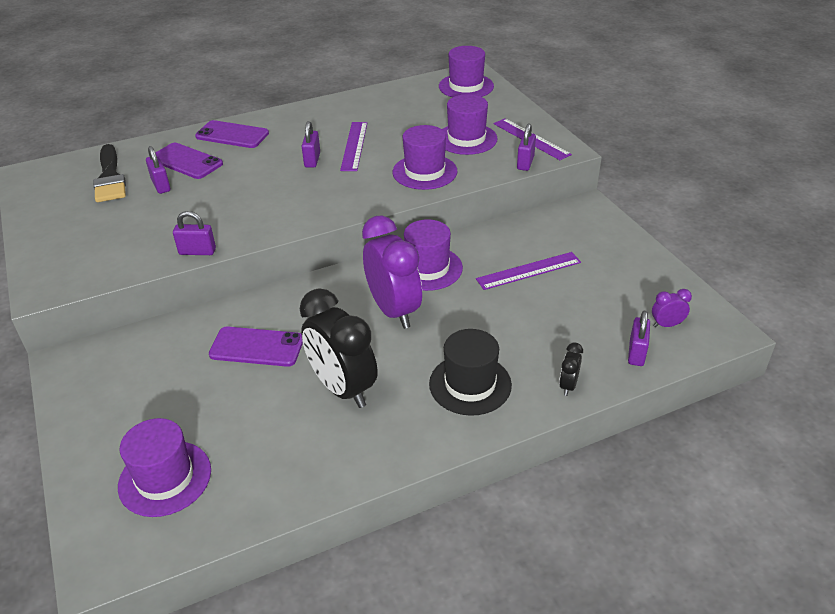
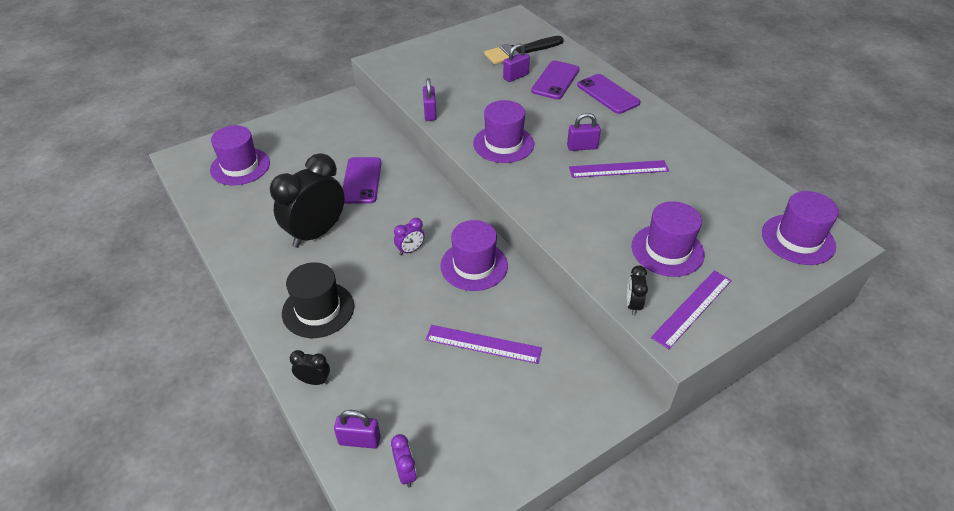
camera: 80 degrees right, 5 degrees up
purple phone [195,120,269,148] -> purple phone turned 45 degrees counterclockwise [577,74,641,114]
purple clock [362,215,422,329] -> purple clock [394,218,425,255], size x0.43
purple hat [393,125,457,190] -> purple hat moved to [473,100,534,163]
purple ruler [476,252,581,290] -> purple ruler turned 45 degrees counterclockwise [426,325,542,364]
purple padlock [517,123,536,171] -> black clock [627,265,648,316]

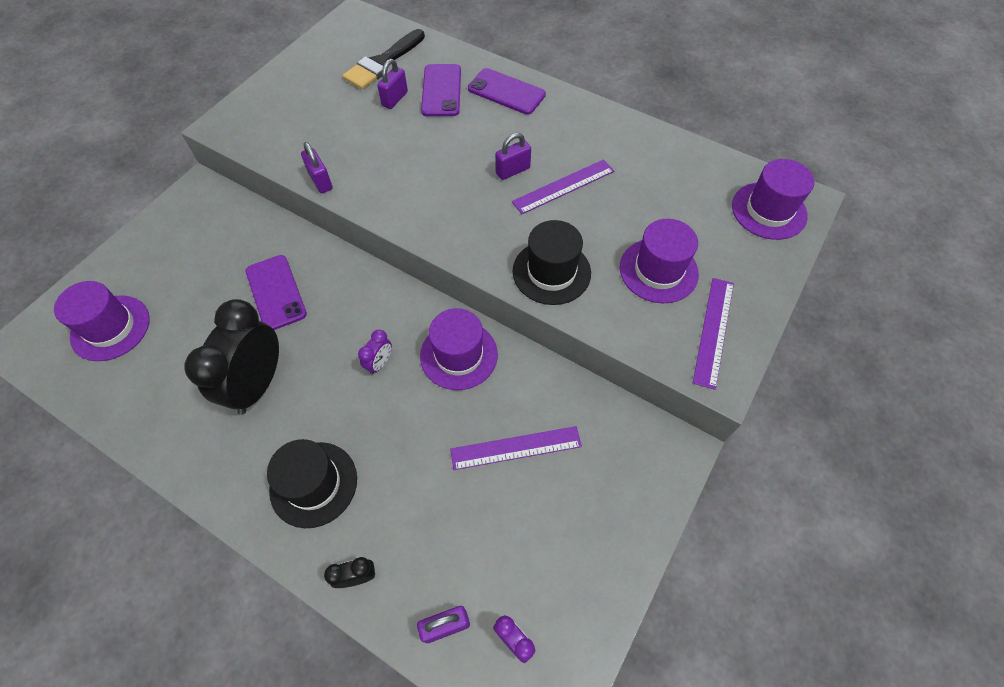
camera: 25 degrees left, 15 degrees up
purple hat [473,100,534,163] -> none
black clock [627,265,648,316] -> none
none -> black hat [513,220,591,305]

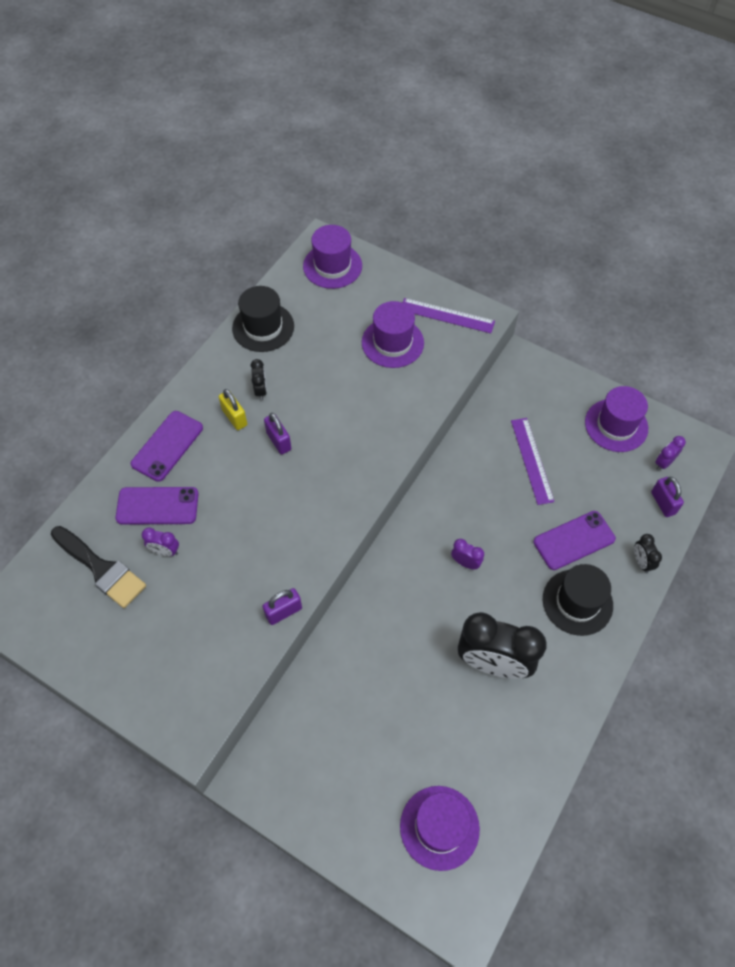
camera: 90 degrees left, 0 degrees up
purple phone [245,255,307,330] -> purple phone moved to [533,511,616,570]
purple padlock [377,59,408,109] -> purple clock [142,527,179,556]
purple hat [420,308,498,390] -> purple hat moved to [585,386,648,452]
purple ruler [512,159,614,214] -> none
black hat [513,220,591,305] -> black hat moved to [232,286,294,352]
none -> yellow padlock [219,389,247,430]
none -> black clock [250,359,267,400]

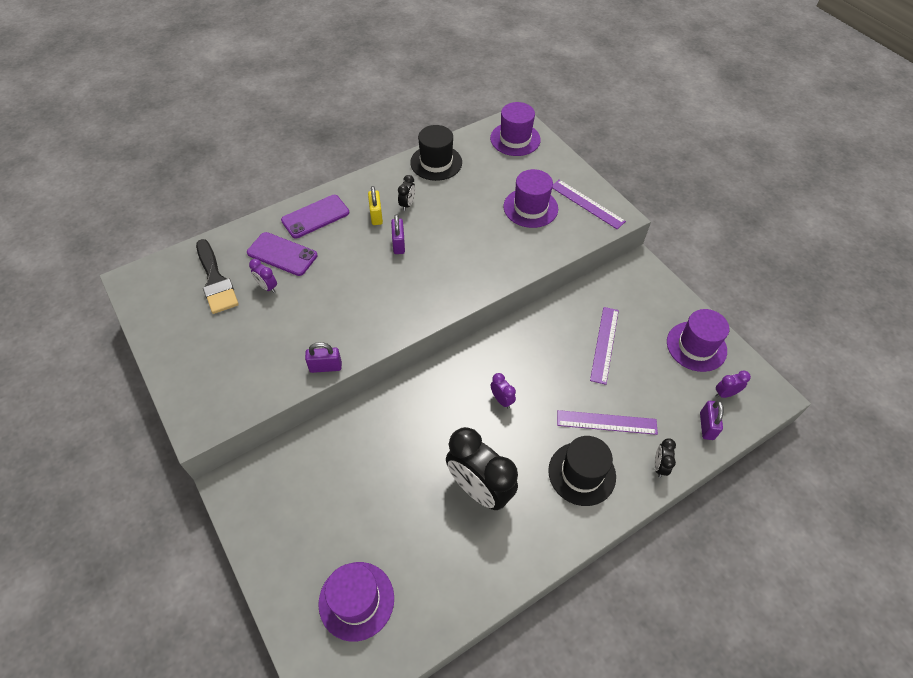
camera: 25 degrees right, 5 degrees down
purple phone [533,511,616,570] -> purple ruler [557,410,658,435]

